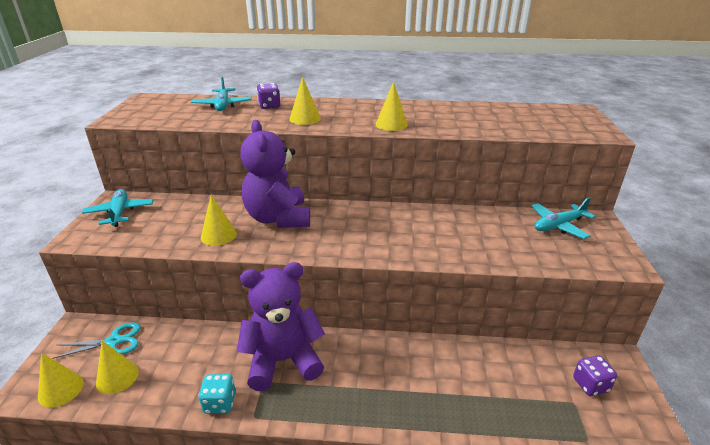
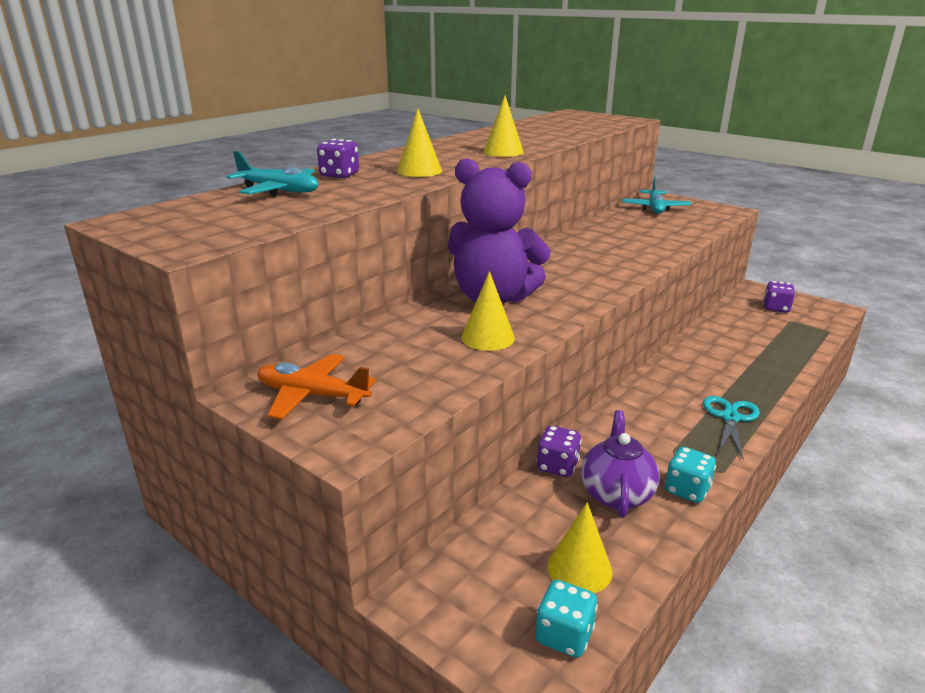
camera: 55 degrees left, 5 degrees down
yellow cone [38,353,84,408] -> turquoise dice [536,580,598,658]
turquoise scissors [52,323,141,359] -> turquoise scissors moved to [703,396,760,459]
turquoise plane [82,189,153,227] -> orange plane [257,354,376,419]
purple teddy bear [236,262,325,391] -> none
none -> purple dice [536,426,582,477]
none -> purple teapot [581,410,660,518]

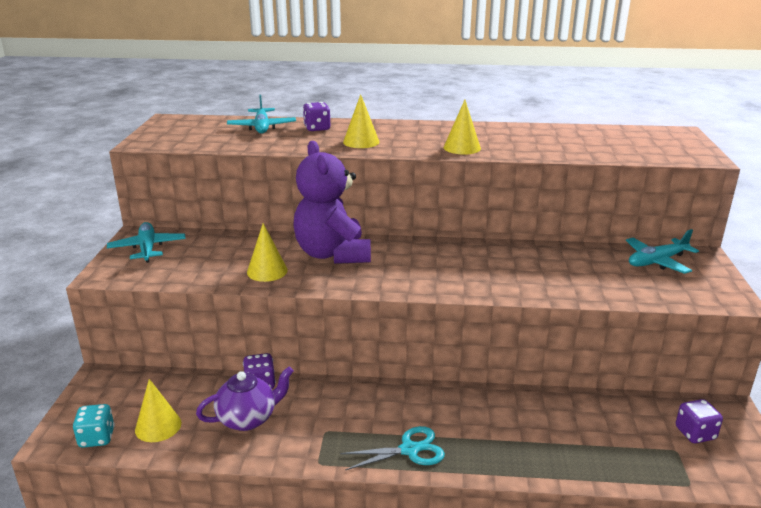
camera: 55 degrees right, 0 degrees up
orange plane [257,354,376,419] -> turquoise plane [107,222,186,263]
turquoise dice [665,447,716,503] -> none

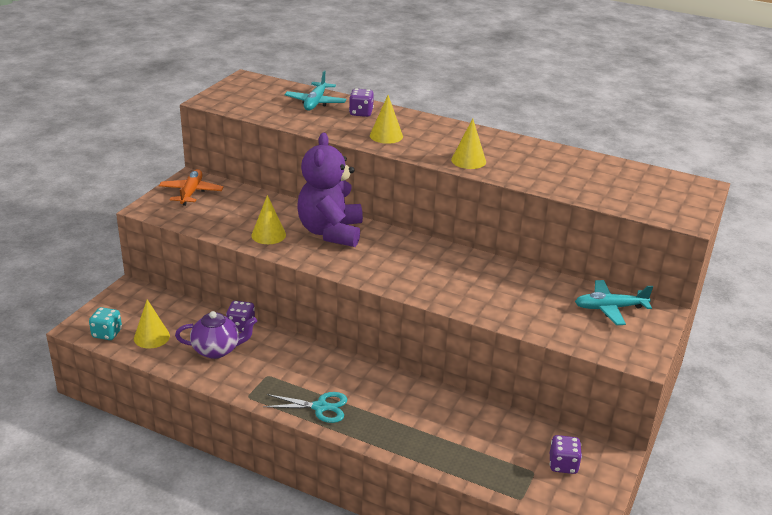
camera: 20 degrees right, 5 degrees up
turquoise plane [107,222,186,263] -> orange plane [159,169,223,206]

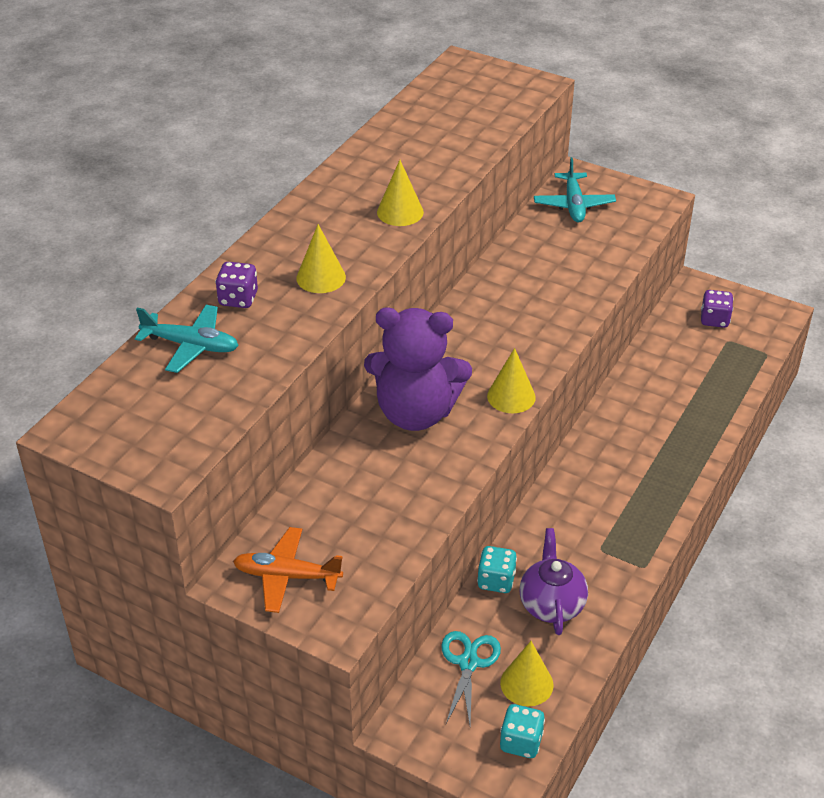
camera: 85 degrees left, 10 degrees up
purple dice [226,301,255,332] -> turquoise dice [477,546,517,593]
yellow cone [251,195,286,244] -> yellow cone moved to [487,348,536,413]
turquoise scissors [263,392,347,423] -> turquoise scissors moved to [441,631,501,725]

